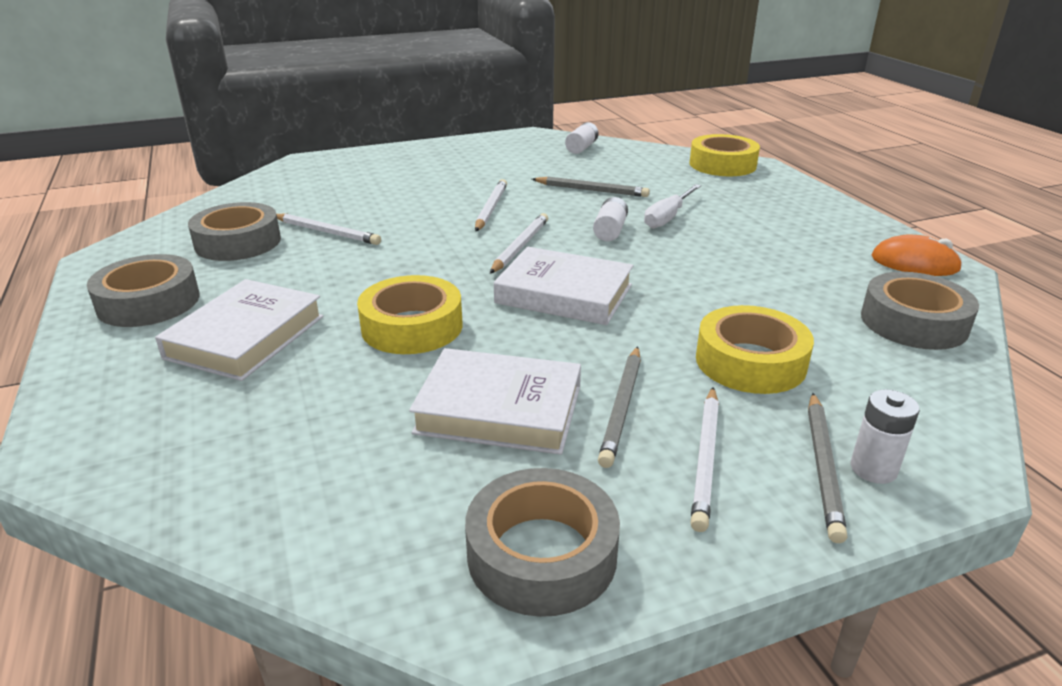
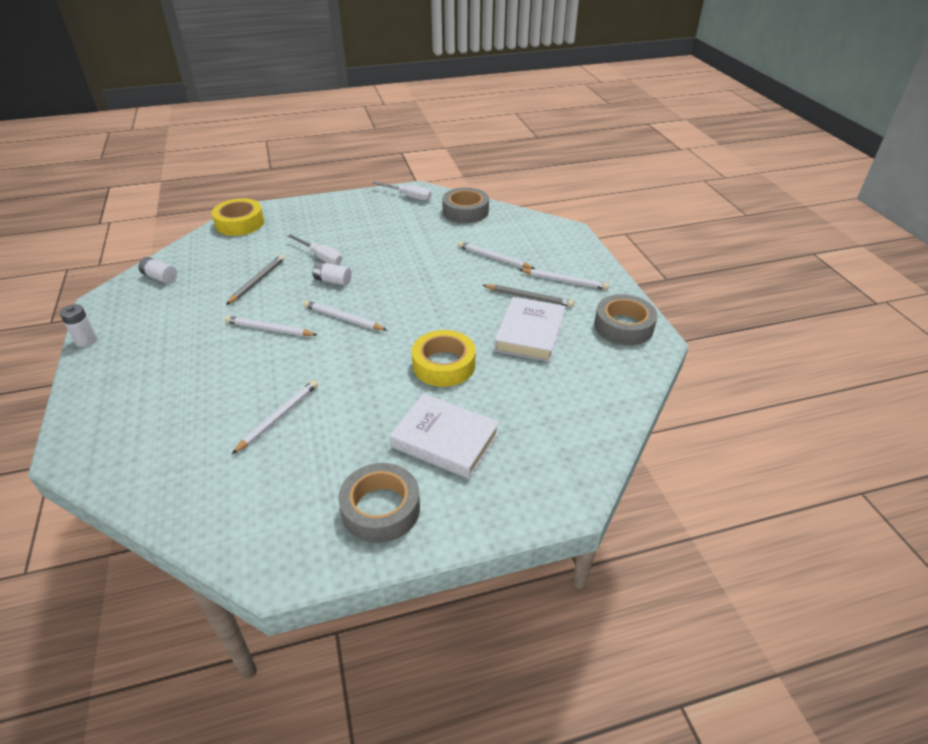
camera: 85 degrees left, 10 degrees up
grey tape [188,202,281,261] -> none
white book [494,247,633,325] -> none
yellow tape [696,305,814,394] -> white pencil [458,241,535,269]
grey pencil [808,393,847,543] -> none
white battery [851,389,920,484] -> white battery moved to [60,304,97,347]
orange mouse [871,235,963,276] -> white screwdriver [373,181,431,201]

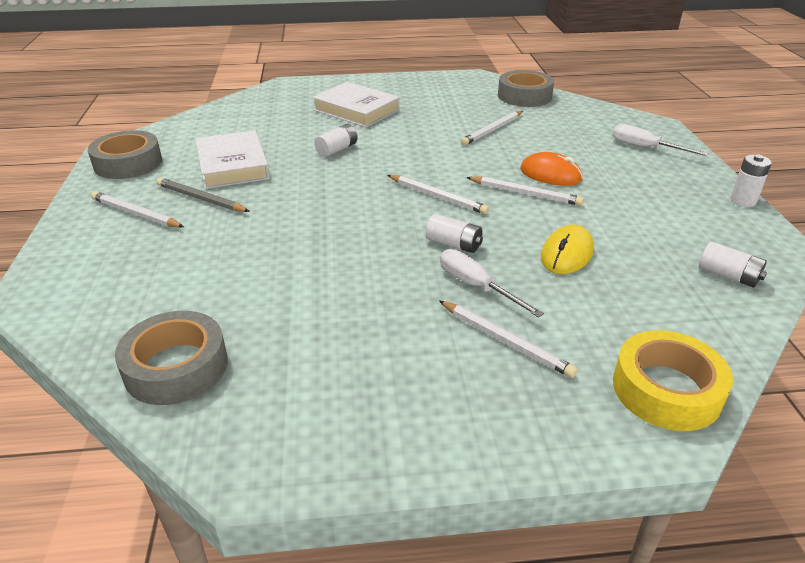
camera: 170 degrees left, 5 degrees down
grey pencil [226,255,285,305] -> yellow mouse [541,225,594,274]
grey tape [338,463,420,543] -> grey tape moved to [498,70,554,107]
white screwdriver [373,181,431,201] -> white screwdriver moved to [613,124,708,156]
yellow tape [412,330,476,387] -> white battery [314,124,358,157]
white pencil [458,241,535,269] -> white pencil moved to [439,301,578,378]
white book [494,297,566,362] -> white book turned 45 degrees counterclockwise [196,130,270,189]
none -> orange mouse [520,152,583,186]

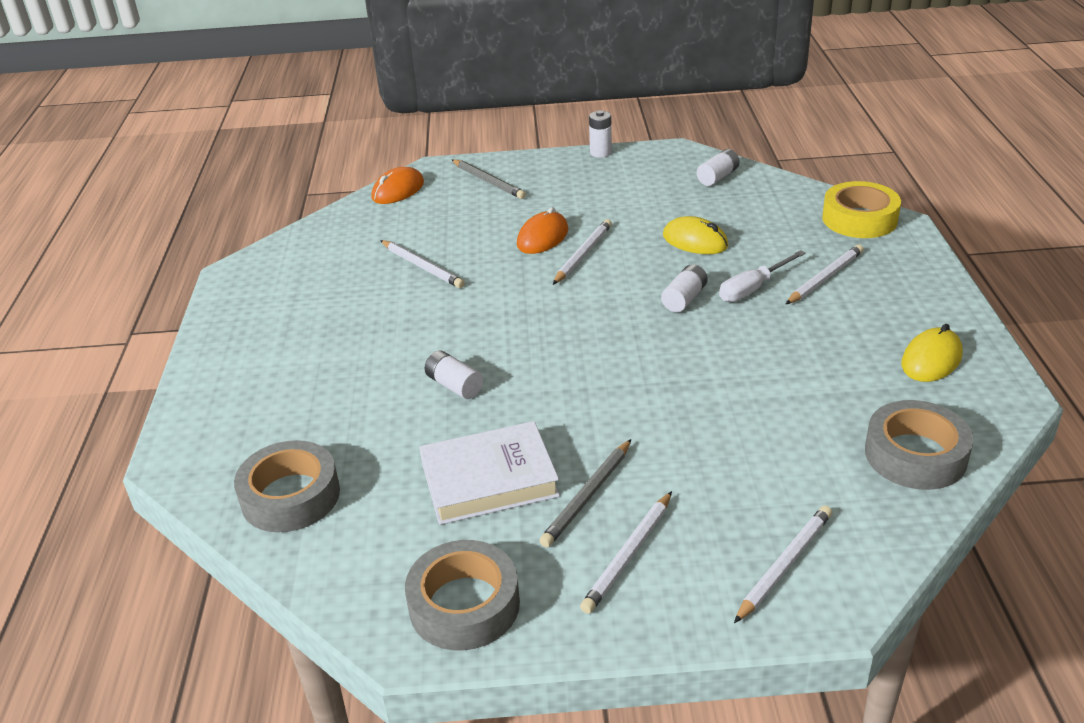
camera: 85 degrees left, 0 degrees up
white book [312,82,400,128] -> none
white pencil [388,175,489,214] -> white pencil moved to [734,505,832,623]
grey tape [498,70,554,107] -> grey tape moved to [234,440,340,533]
white screwdriver [613,124,708,156] -> grey pencil [452,159,526,199]
none -> orange mouse [371,167,424,204]
none -> yellow mouse [902,324,963,382]

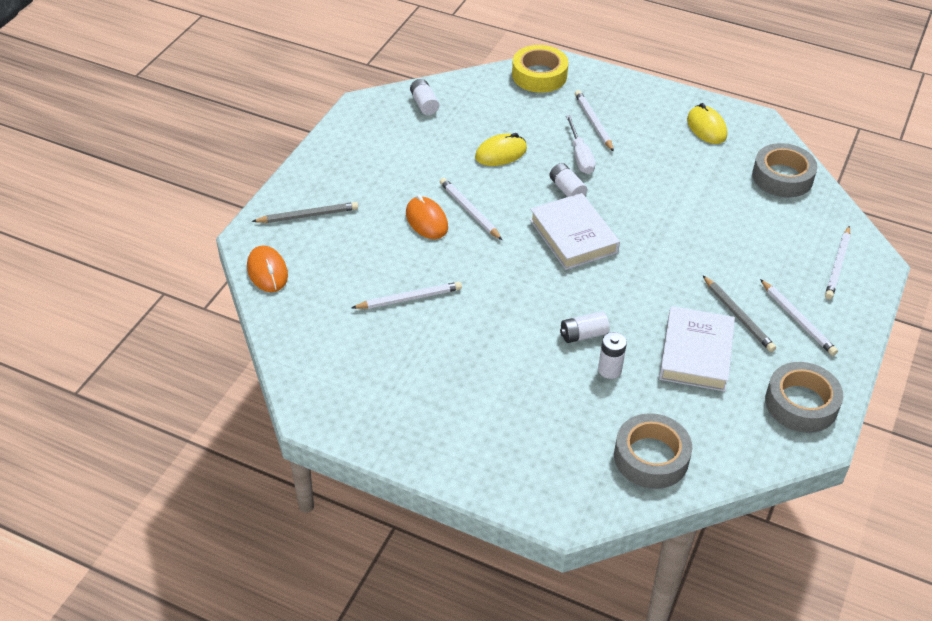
camera: 65 degrees left, 10 degrees up
white battery [589,110,612,158] -> white battery moved to [598,332,627,379]
white pencil [734,505,832,623] -> white pencil turned 135 degrees counterclockwise [825,226,851,299]
none -> white book [530,193,620,270]

